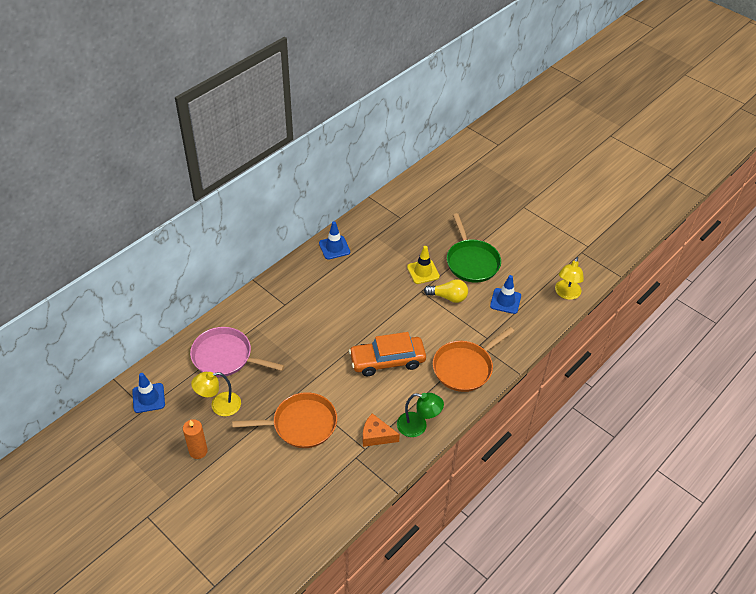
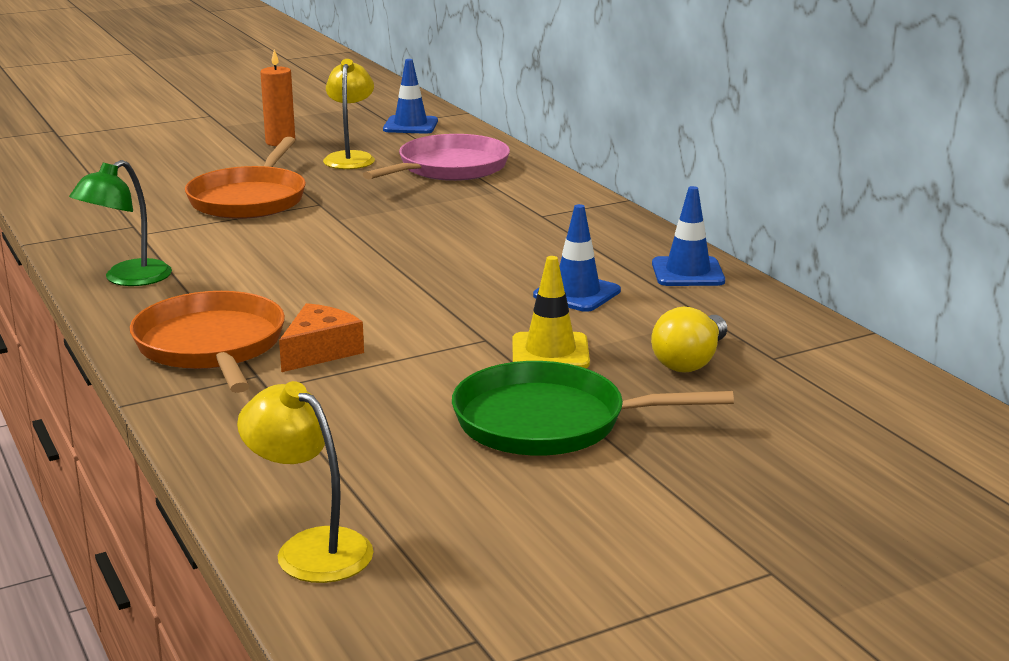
camera: 110 degrees right, 25 degrees down
orange car [349,332,426,376] -> none
orange cheese [363,413,400,447] -> orange cheese moved to [279,303,364,372]
yellow light bulb [424,279,468,303] -> yellow light bulb moved to [651,307,727,373]
blue traffic cone [490,275,521,314] -> blue traffic cone moved to [533,204,621,312]

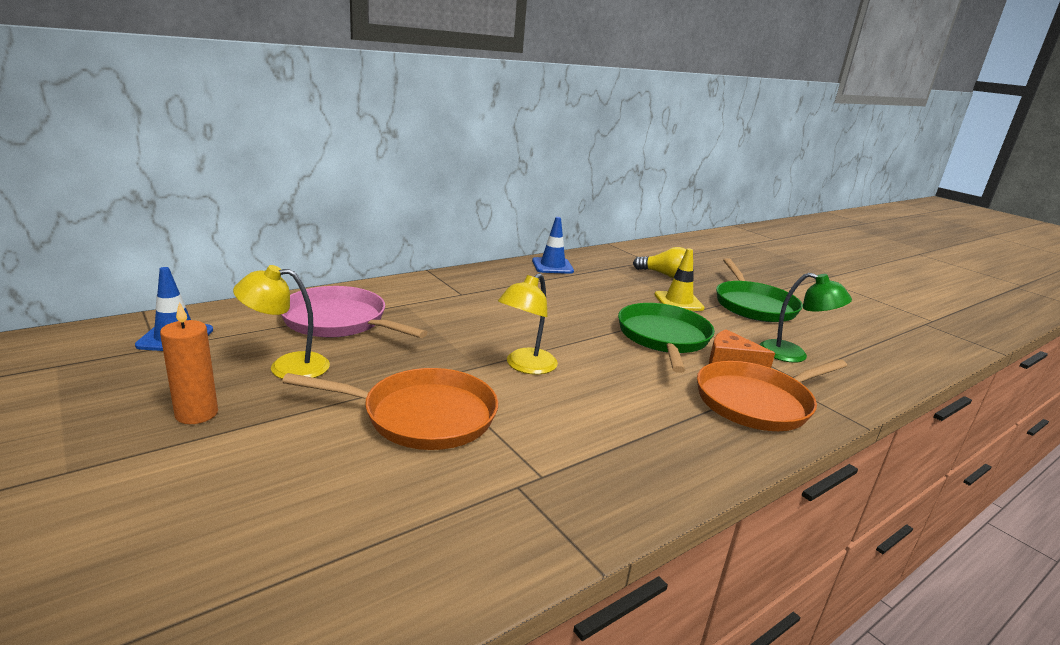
camera: 100 degrees left, 0 degrees up
green lamp [69,160,172,286] -> green lamp moved to [759,273,852,363]
yellow lamp [237,381,373,583] -> yellow lamp moved to [498,273,558,375]
blue traffic cone [533,204,621,312] -> none
none -> green pan [618,303,715,373]

